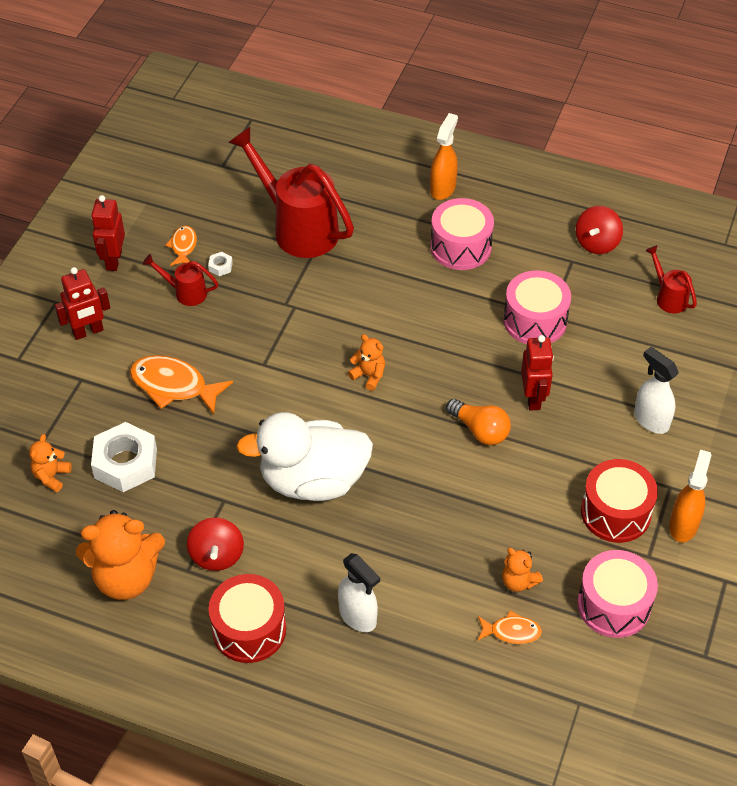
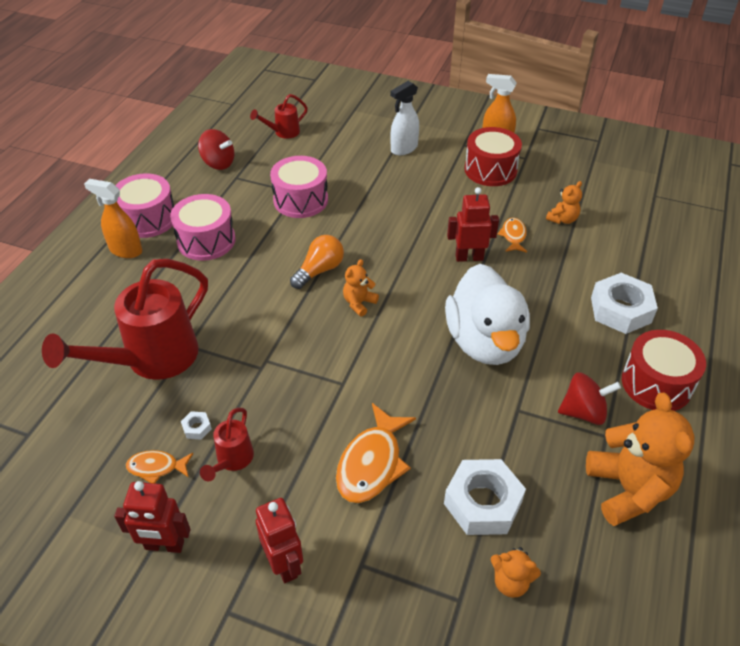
camera: 90 degrees left, 5 degrees down
white spray bottle [338,553,380,632] -> white nut [591,273,658,334]
orange light bulb [446,399,511,445] -> orange light bulb moved to [290,235,344,289]
orange fish [477,610,542,644] -> orange fish moved to [498,218,527,253]
red robot [521,335,554,410] -> red robot moved to [447,187,499,262]
pink drum [577,550,658,638] -> pink drum moved to [115,174,174,238]

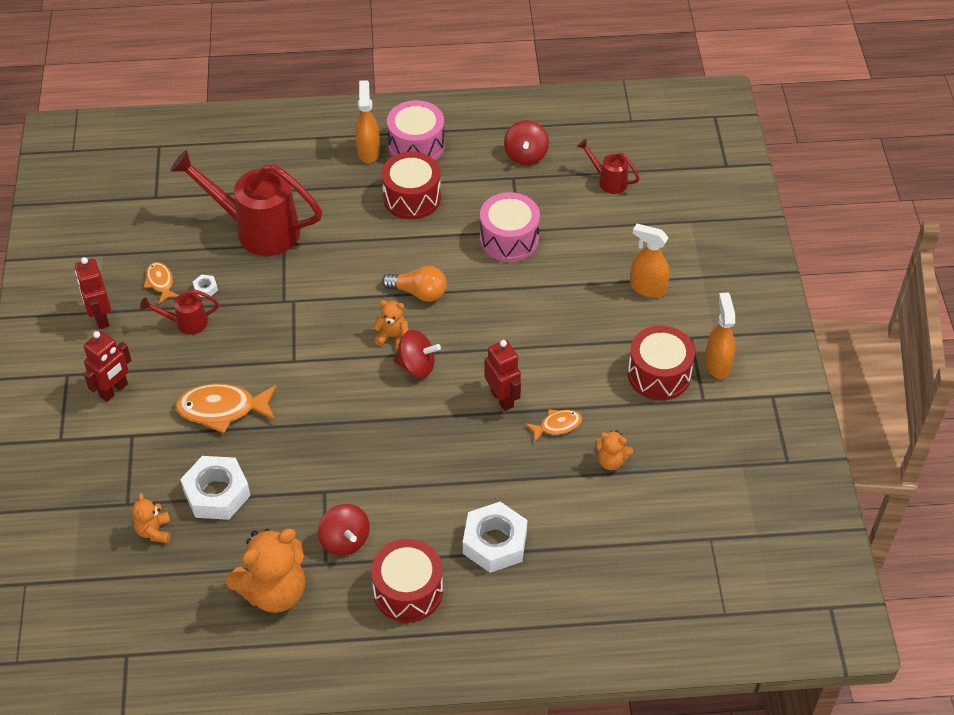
camera: 65 degrees right, 5 degrees up
pink drum [170,194,236,261] -> red drum [381,152,441,220]
white spray bottle [390,81,419,155] -> orange spray bottle [630,223,670,298]
white duck [445,264,530,365] -> none
none -> red spinning top [393,330,441,378]

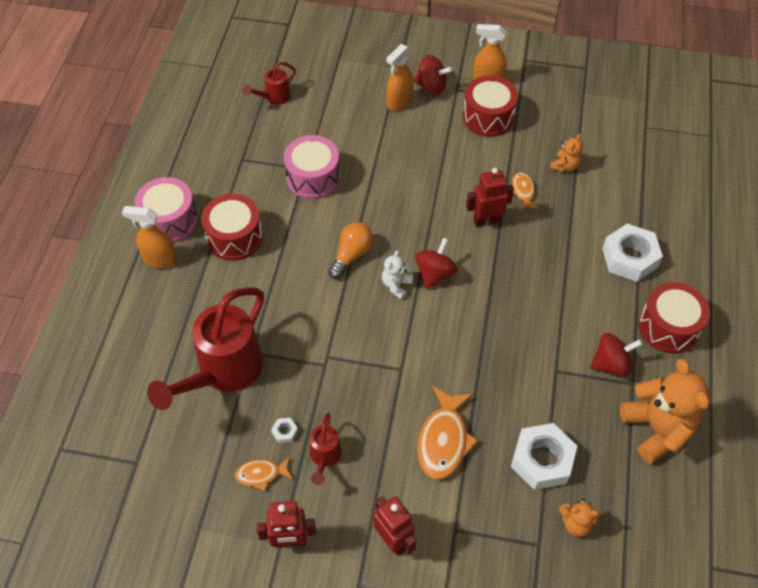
camera: 75 degrees left, 5 degrees up
orange teddy bear [373,300,409,349] -> white teddy bear [382,250,414,299]
red spinning top [504,120,549,165] -> red spinning top moved to [414,55,453,95]

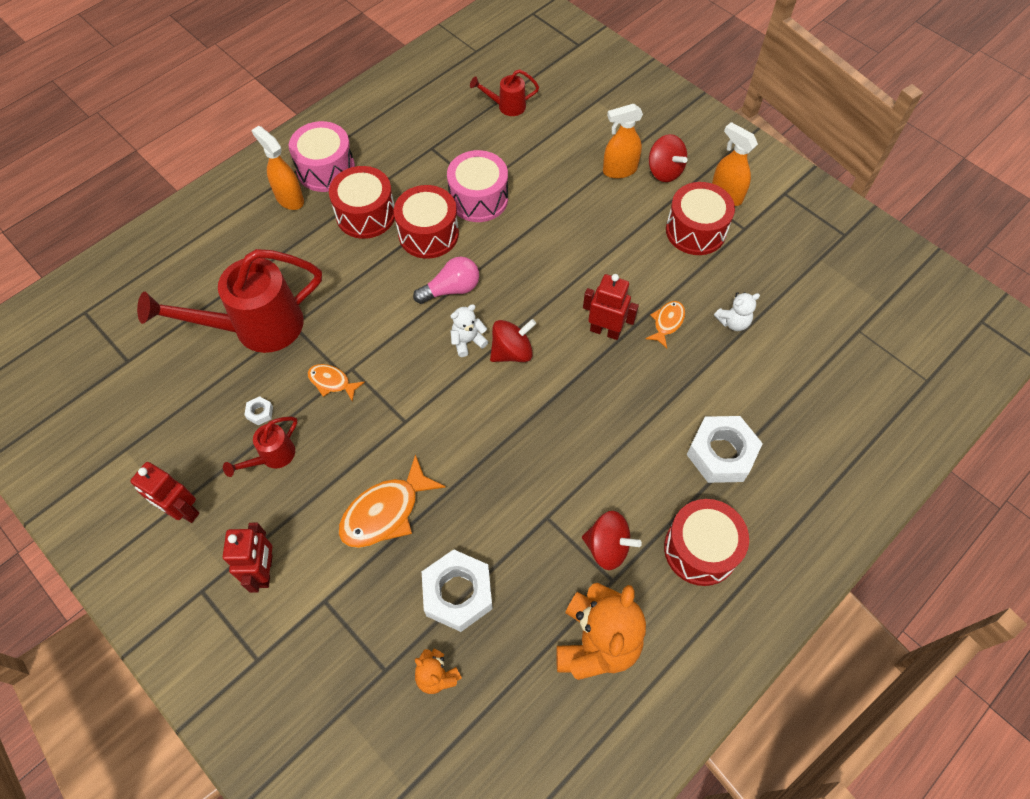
camera: 35 degrees right, 5 degrees up
orange fish [235,457,292,491] -> orange fish moved to [307,364,365,401]
orange light bulb [329,222,373,279] -> pink light bulb [413,256,479,304]
orange teddy bear [550,134,583,172] -> white teddy bear [714,292,760,331]
none -> red drum [394,185,459,259]

